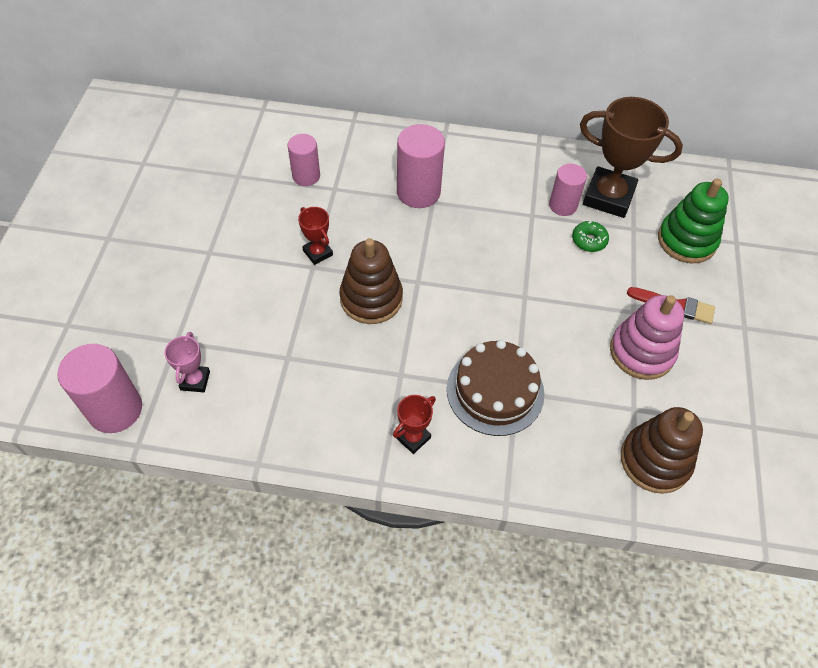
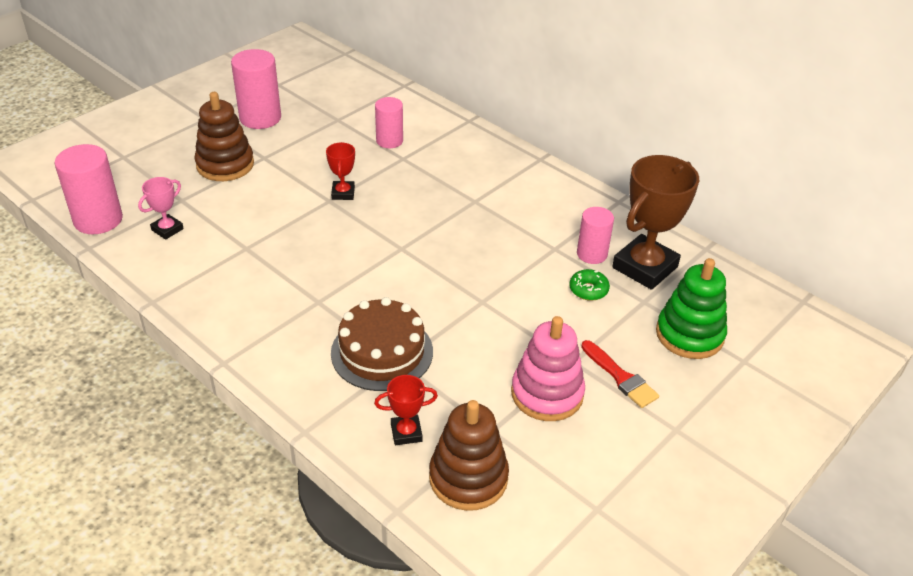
camera: 35 degrees right, 15 degrees down
brown stacking toy [340,238,403,324] -> brown stacking toy moved to [195,92,254,181]
red trophy [393,395,436,454] -> red trophy moved to [374,375,438,445]
pink cylinder [397,124,445,208] -> pink cylinder moved to [231,49,281,129]
brown trophy [580,97,683,218] -> brown trophy turned 75 degrees clockwise [612,155,699,290]

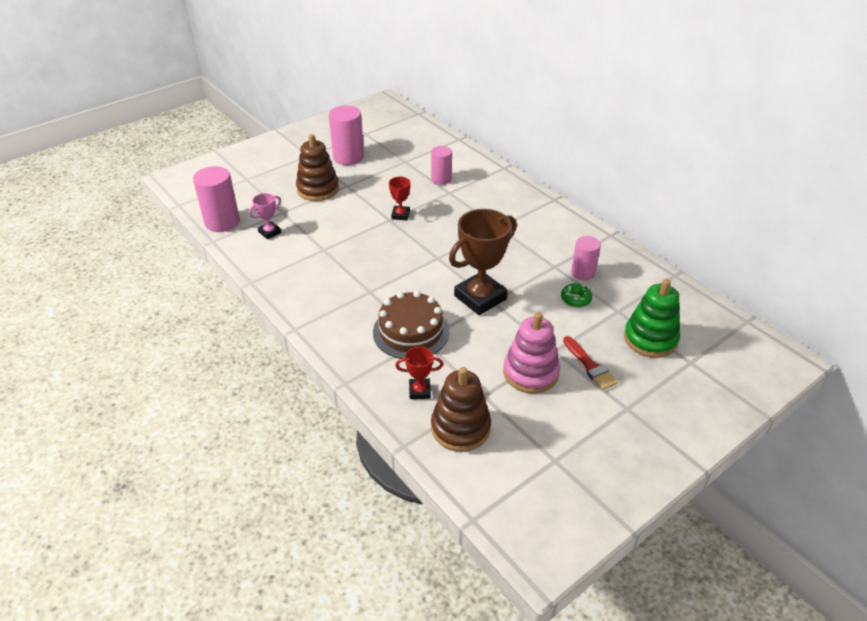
camera: 10 degrees right, 0 degrees up
brown trophy [612,155,699,290] -> brown trophy moved to [449,209,517,315]

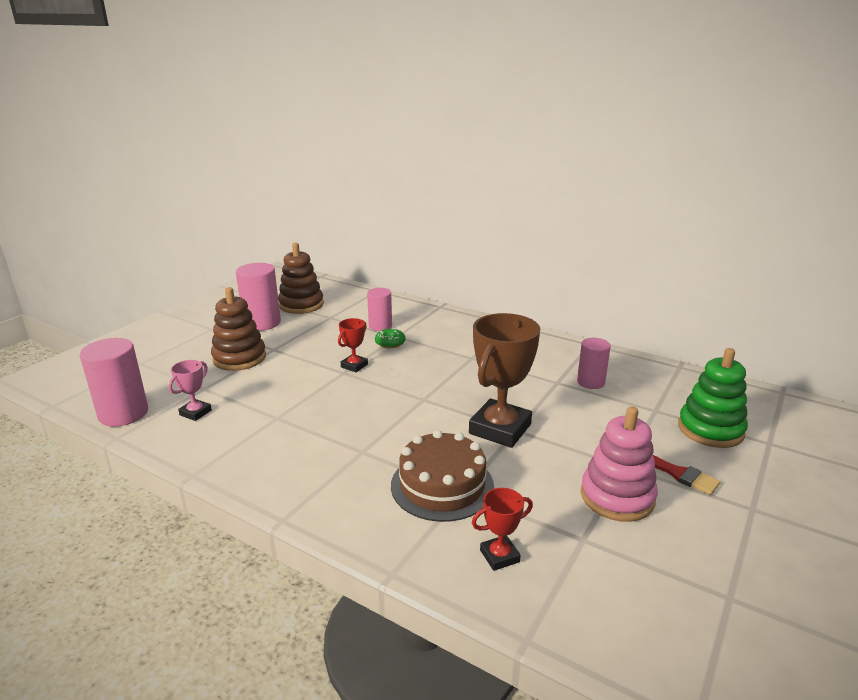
camera: 20 degrees left, 15 degrees down
red trophy [389,177,410,220] -> red trophy turned 45 degrees clockwise [338,318,368,372]
brown stacking toy [431,367,491,452] -> brown stacking toy moved to [278,243,324,314]
green donut [561,283,592,307] -> green donut moved to [375,328,405,348]

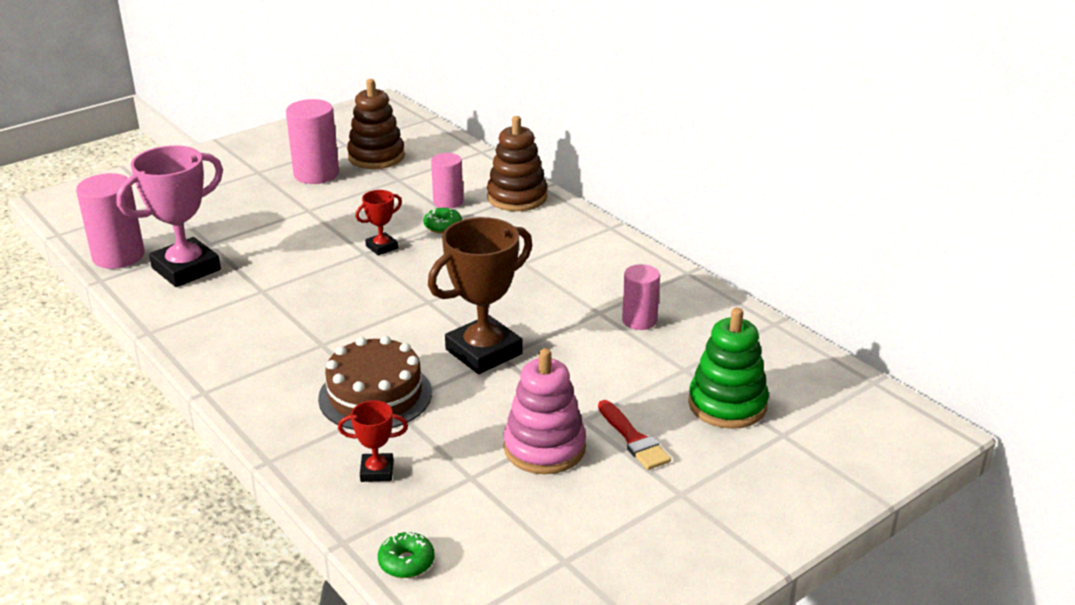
camera: 20 degrees right, 5 degrees up
pink trophy [168,360,212,421] -> pink trophy [116,145,223,287], size x2.06
brown stacking toy [211,287,266,371] -> brown stacking toy moved to [487,116,547,211]
none -> green donut [378,531,434,578]

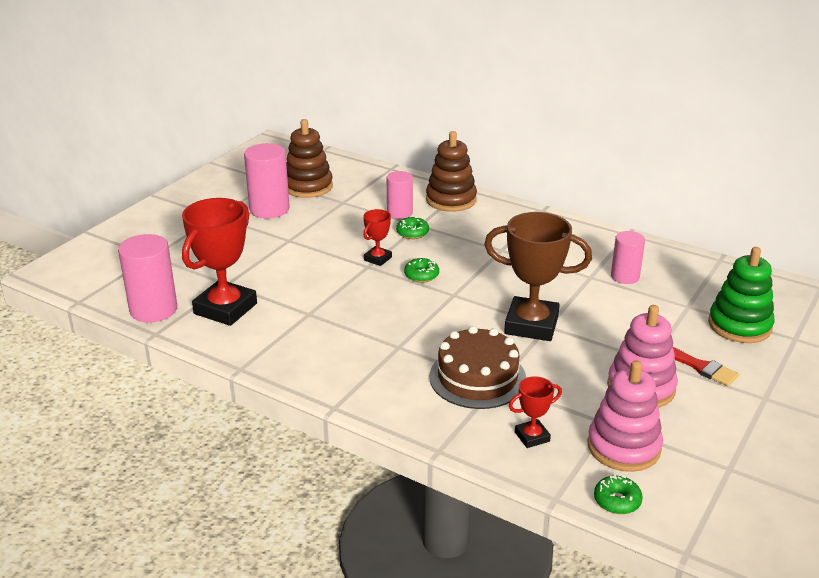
camera: 20 degrees left, 0 degrees up
pink trophy [116,145,223,287] -> red trophy [182,198,257,326]
brown trophy [428,217,532,374] -> brown trophy turned 75 degrees clockwise [484,212,592,341]
none -> green donut [404,258,439,283]
none -> pink stacking toy [587,360,663,472]

